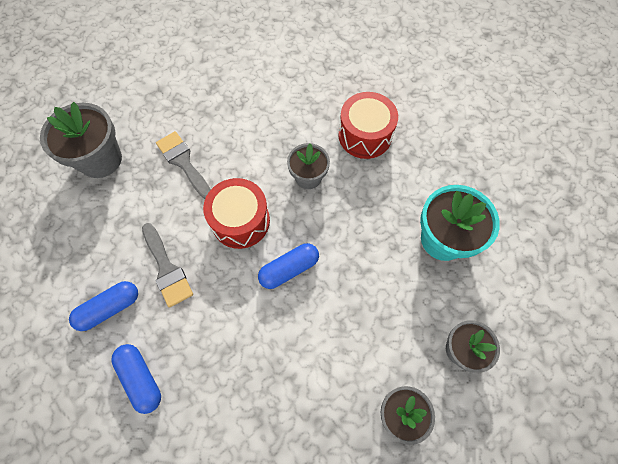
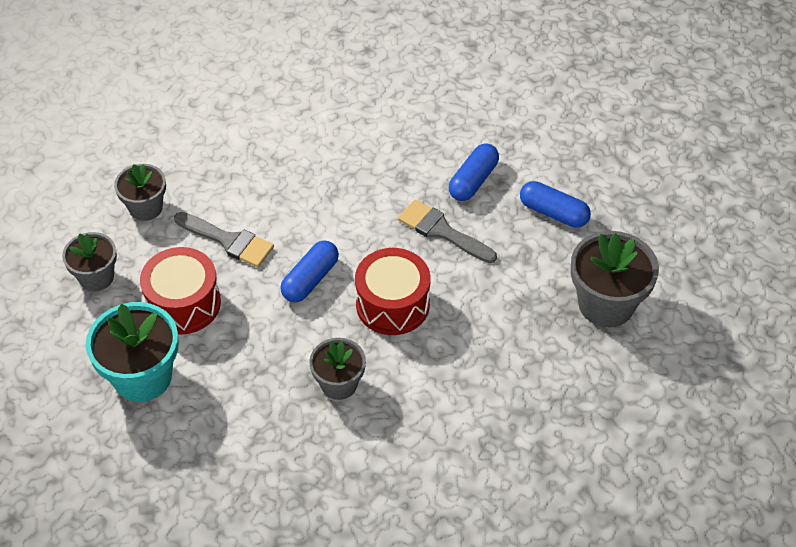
camera: 155 degrees right, 15 degrees down
blue capsule [111,344,161,414] -> blue capsule moved to [520,181,591,228]
grey brush [156,131,211,199] -> grey brush moved to [174,212,274,267]
red drum [338,92,398,159] -> red drum moved to [140,247,221,335]

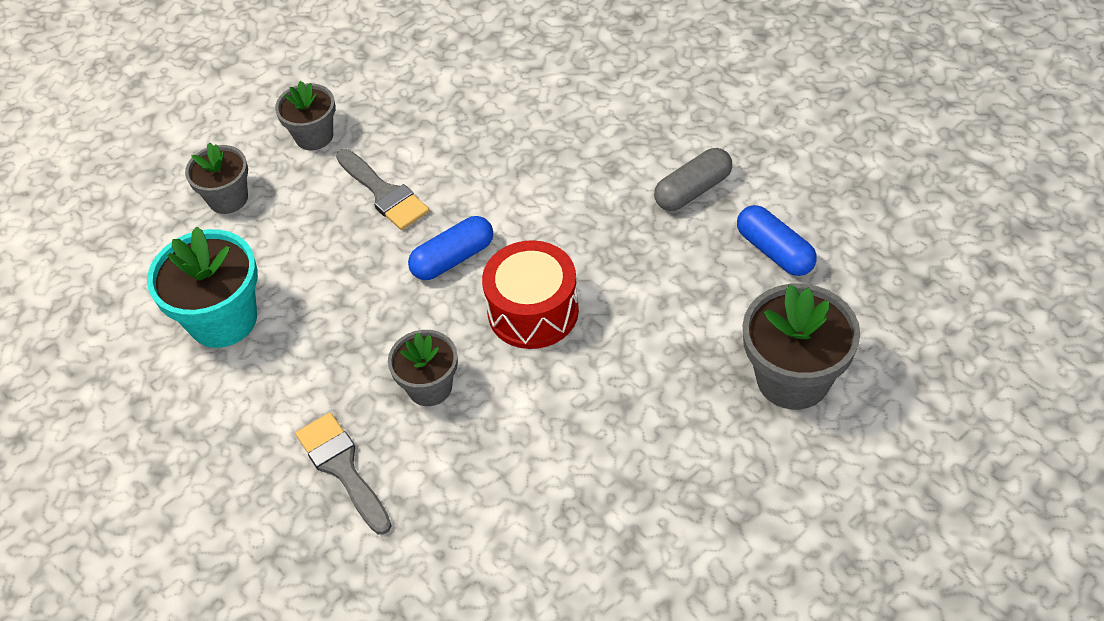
camera: 25 degrees right, 0 degrees up
red drum [140,247,221,335] -> none
grey brush [398,199,497,263] -> grey brush moved to [295,413,392,535]
blue capsule [449,143,499,201] -> grey capsule [654,148,732,211]

